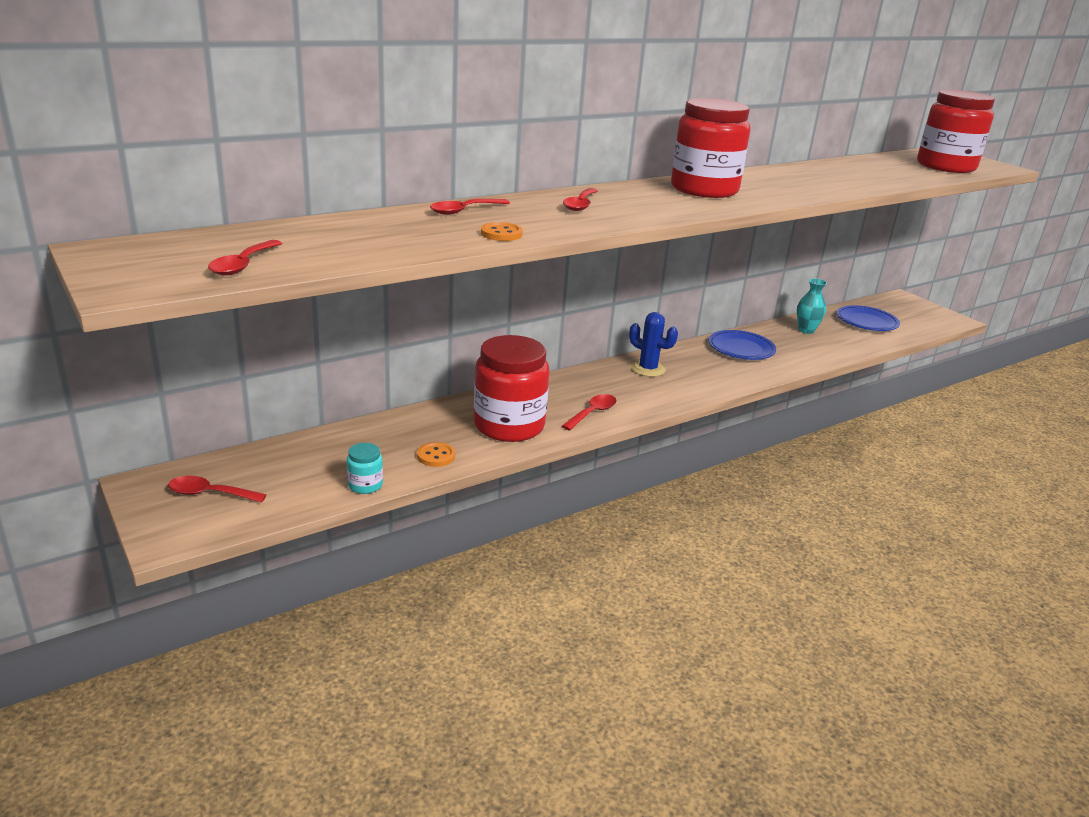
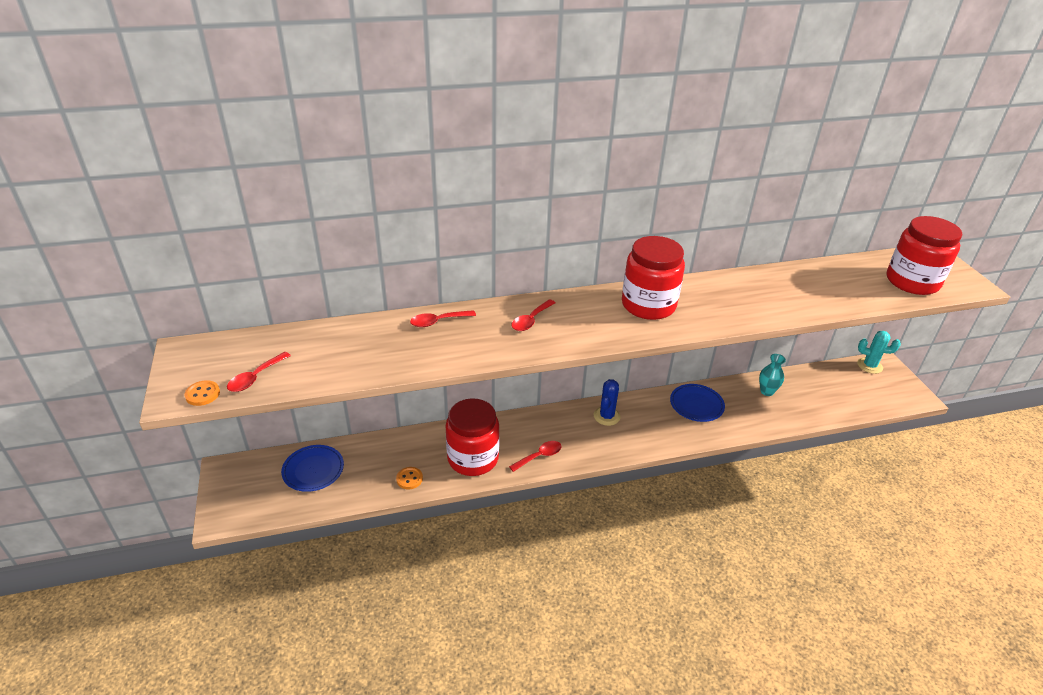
camera: 20 degrees right, 10 degrees up
red spoon [168,476,266,503] -> none
turquoise jar [347,443,383,494] -> none
orange button [481,222,523,241] -> orange button moved to [185,380,220,406]
blue cactus [629,312,678,377] -> blue cactus turned 60 degrees clockwise [594,379,621,426]
blue plate [837,305,900,331] -> blue plate moved to [281,445,344,492]
none -> turquoise cactus [857,331,901,374]

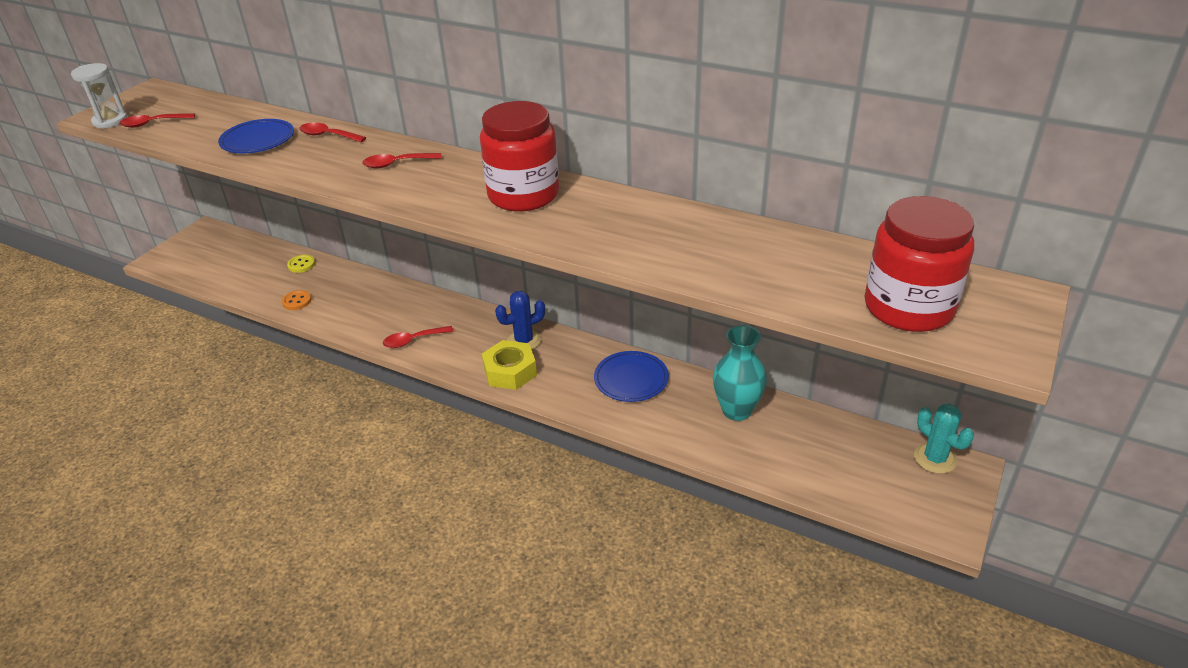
camera: 45 degrees right, 0 degrees up
orange button [185,380,220,406] -> white hourglass [71,63,128,129]
blue plate [281,445,344,492] -> blue plate moved to [218,119,294,153]
red jar [445,398,500,476] -> none
red spoon [509,441,562,472] -> red spoon turned 150 degrees clockwise [383,326,454,348]
turquoise vase [759,354,786,396] -> turquoise vase [713,325,767,421], size x1.50
none -> yellow button [287,255,315,273]
none -> yellow nut [482,340,537,390]

